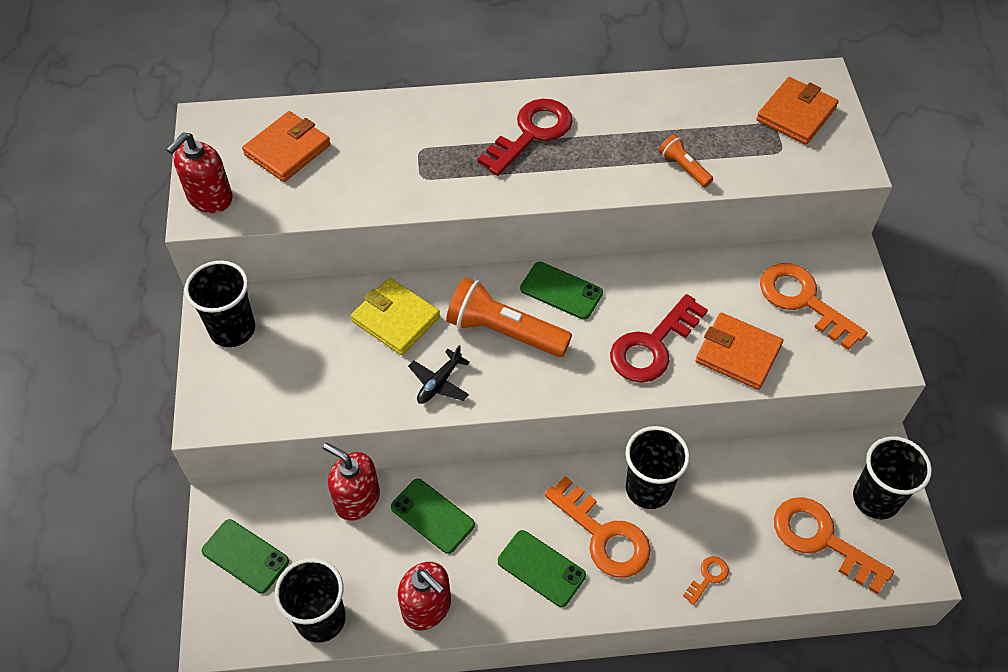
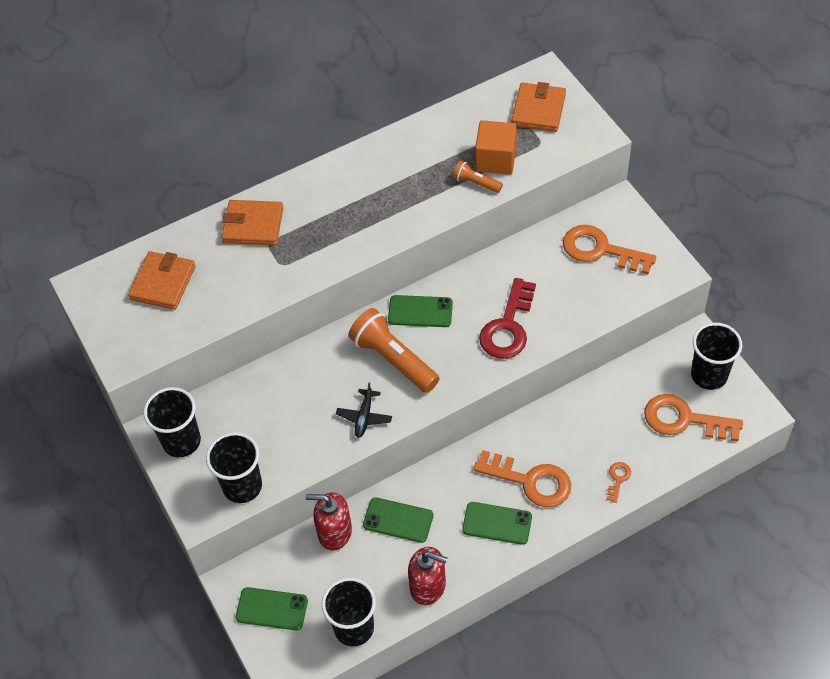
camera: 20 degrees left, 0 degrees up
red soap dispenser [166,132,233,213] -> none
yellow wallet [351,278,440,355] -> none
orange flashlight [446,277,572,357] -> orange flashlight turned 45 degrees clockwise [348,308,439,393]
red key [477,99,573,176] -> none
black cup [626,426,690,509] -> black cup moved to [206,432,262,503]
orange wallet [696,313,783,390] -> orange wallet moved to [221,200,283,245]
none -> orange cube [475,120,517,175]

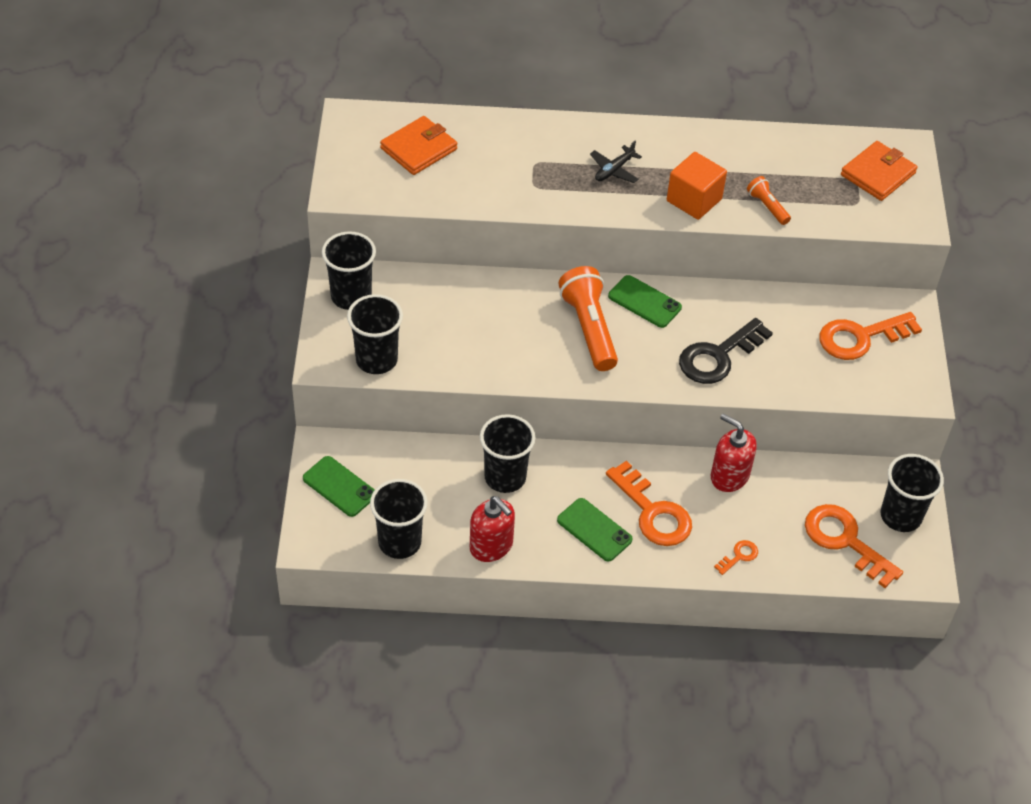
camera: 25 degrees right, 5 degrees down
orange wallet [221,200,283,245] -> none
red soap dispenser [306,493,352,550] -> red soap dispenser moved to [711,413,757,492]
black plane [336,382,392,438] -> black plane moved to [590,141,642,183]
green phone [363,497,433,543] -> black cup [480,414,535,493]
orange cube [475,120,517,175] -> orange cube moved to [667,152,727,220]
red key [479,278,536,359] -> black key [679,318,773,384]
orange key [563,225,656,274] -> orange key turned 75 degrees counterclockwise [819,312,922,360]

